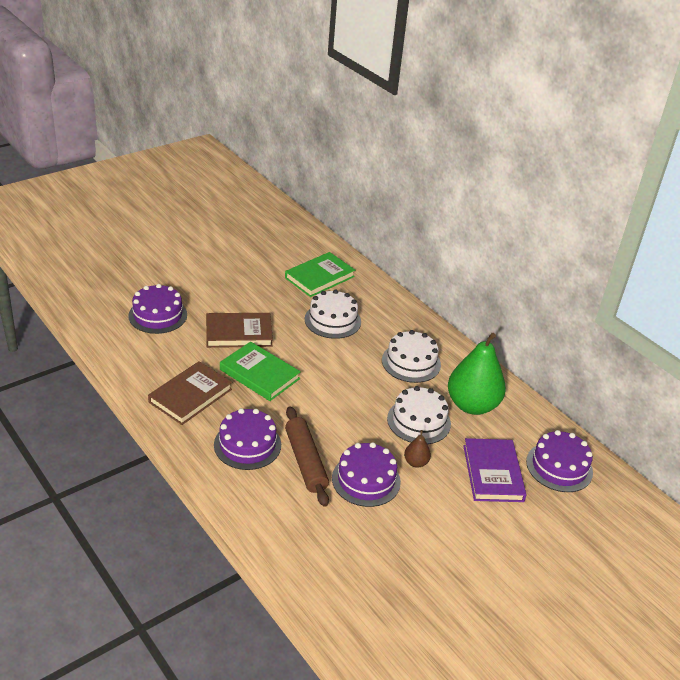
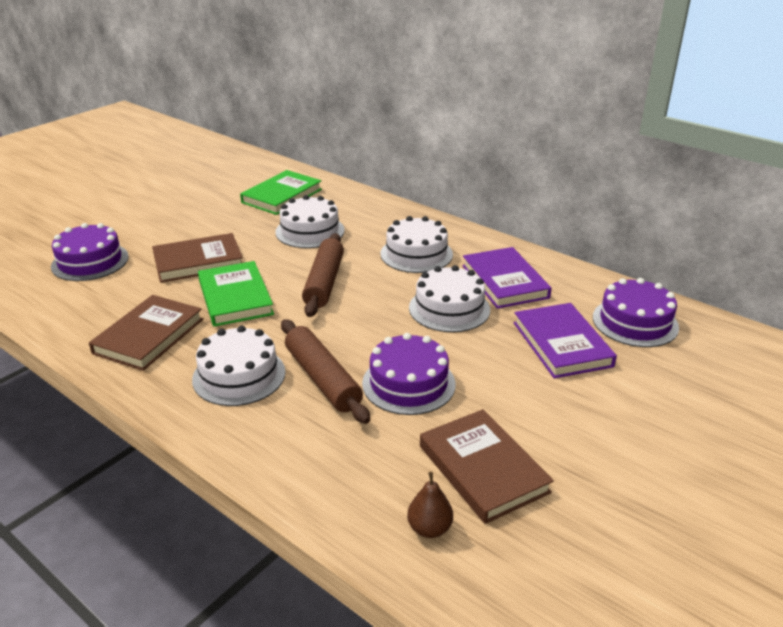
camera: 10 degrees left, 5 degrees down
purple cake [214,408,281,470] -> white cake [192,325,285,406]
green book [220,342,301,401] -> green book turned 45 degrees clockwise [198,261,274,327]
brown pear [404,430,431,468] -> brown pear moved to [407,472,453,538]
green pear [448,333,506,415] -> purple book [462,247,552,309]
none -> brown rolling pin [302,233,344,317]
none -> brown book [420,409,554,524]

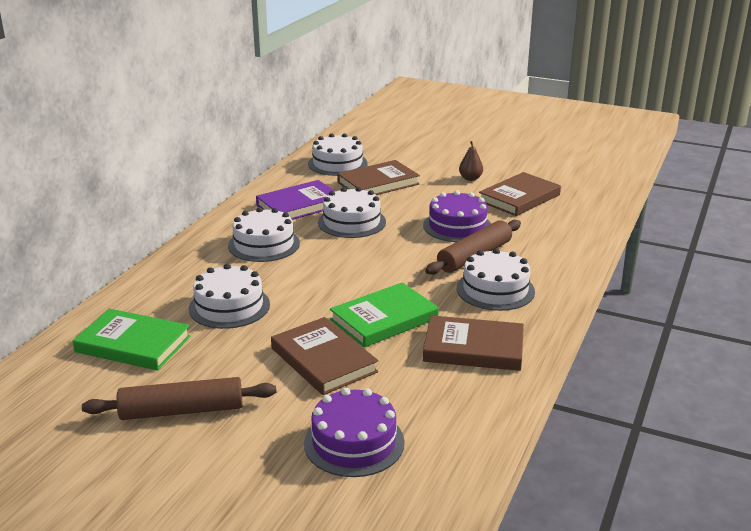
camera: 105 degrees left, 5 degrees down
brown rolling pin [302,233,344,317] -> brown rolling pin moved to [82,377,277,420]
brown pear [407,472,453,538] -> brown pear moved to [459,141,483,181]
purple book [514,303,617,378] -> brown book [337,160,420,195]
purple cake [593,278,679,347] -> white cake [308,133,368,176]

